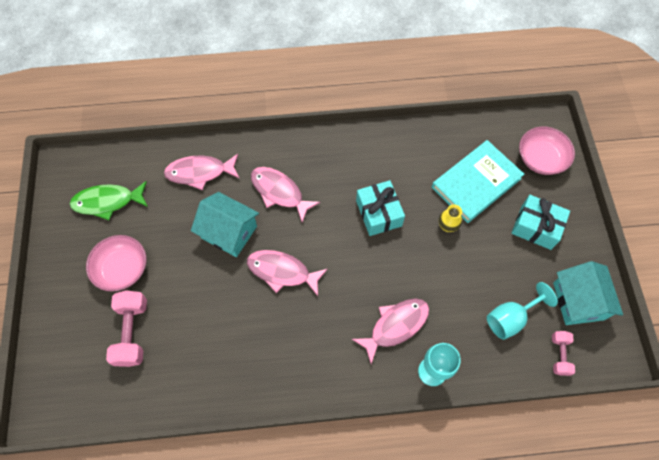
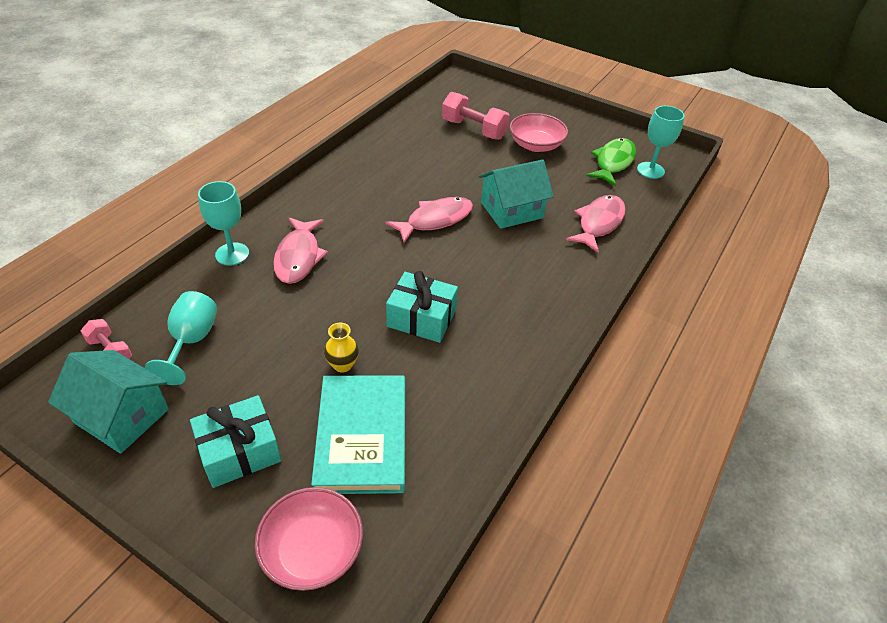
camera: 125 degrees right, 20 degrees down
pink fish [251,167,320,223] -> none
none -> turquoise goblet [637,106,685,179]

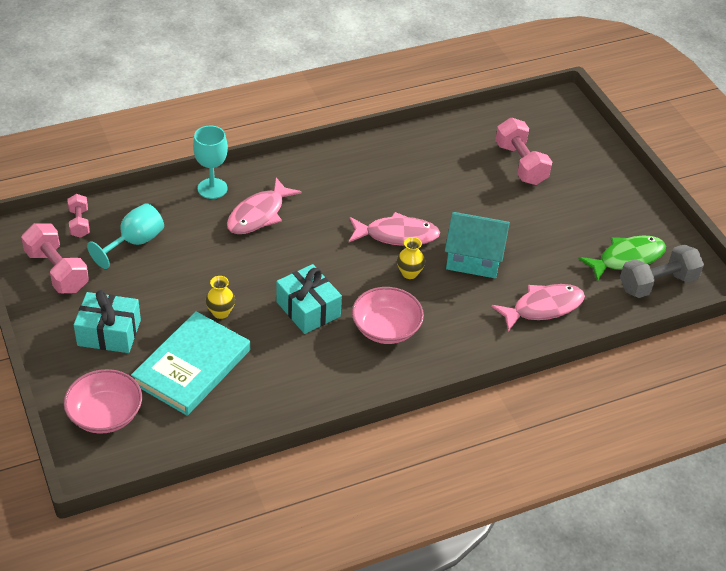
camera: 35 degrees right, 0 degrees up
turquoise house [48,350,169,454] -> pink dumbbell [21,223,89,293]
pink bowl [510,113,568,152] -> pink bowl moved to [352,287,424,344]
turquoise goblet [637,106,685,179] -> grey dumbbell [620,244,704,298]
none -> yellow vase [397,237,425,279]

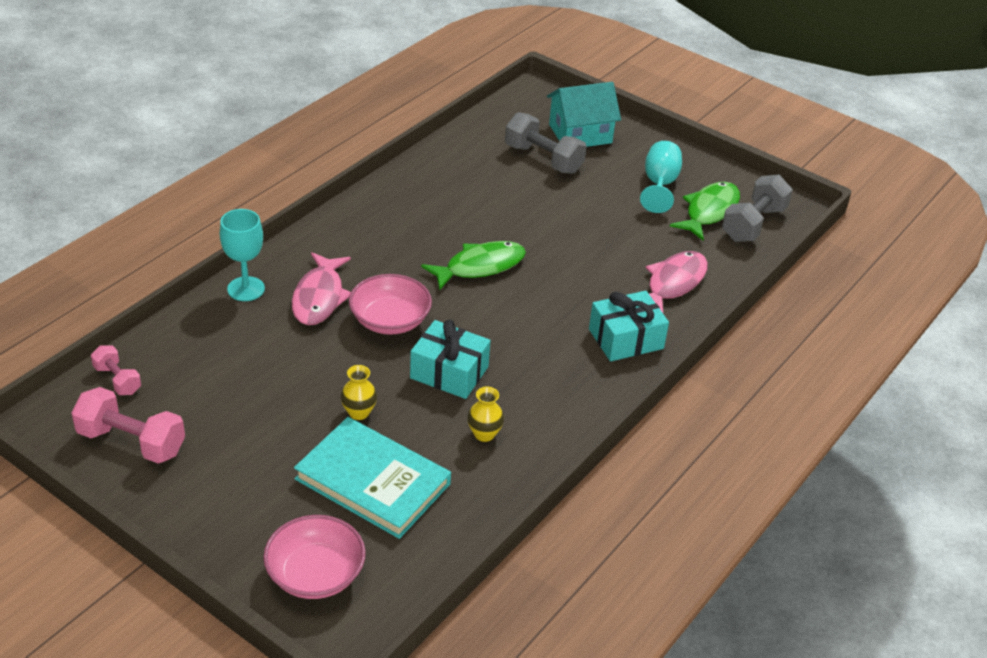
camera: 30 degrees left, 5 degrees down
turquoise gift [74,290,141,353] -> turquoise gift moved to [589,291,669,361]
turquoise goblet [87,203,164,269] -> turquoise goblet moved to [640,141,682,213]
turquoise book [131,311,250,416] -> turquoise book turned 60 degrees counterclockwise [294,417,451,539]
pink fish [349,212,440,246] -> green fish [421,241,526,291]
pink bowl [352,287,424,344] -> pink bowl moved to [349,274,432,335]
yellow vase [397,237,425,279] -> yellow vase moved to [467,387,504,442]
turquoise house [445,212,510,278] -> turquoise house moved to [547,82,621,147]
pink dumbbell [495,118,552,185] -> grey dumbbell [505,112,587,174]

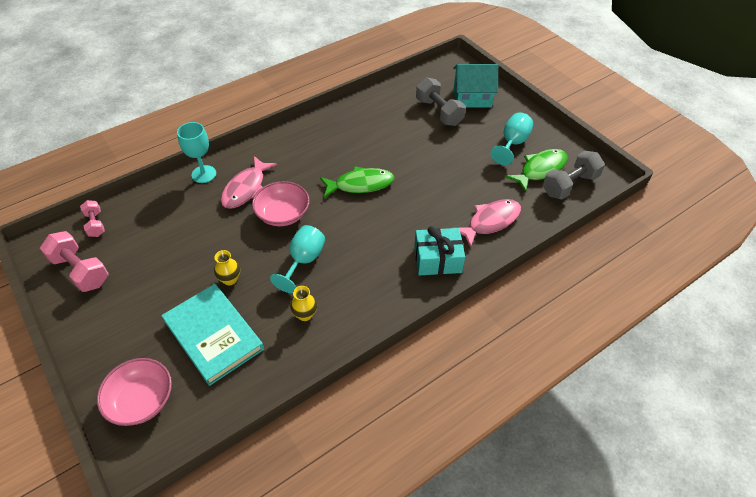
camera: 20 degrees right, 10 degrees up
turquoise gift [410,320,491,399] -> turquoise goblet [270,225,325,293]

